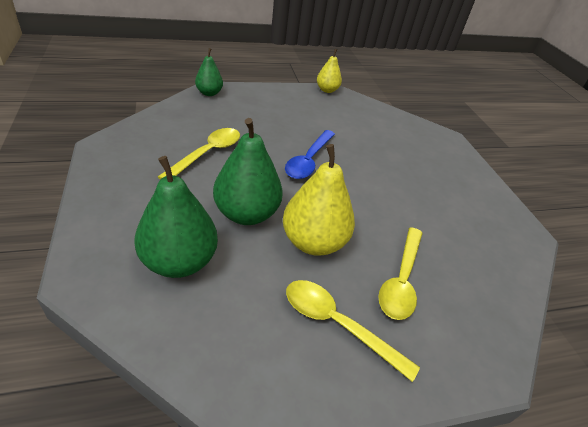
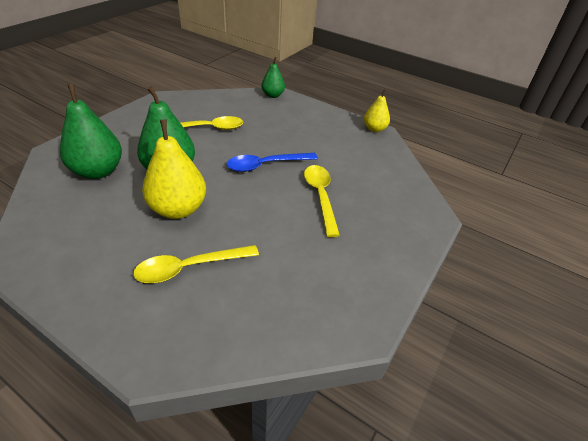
camera: 50 degrees right, 0 degrees up
yellow spoon [286,280,420,382] -> yellow spoon moved to [304,165,340,237]

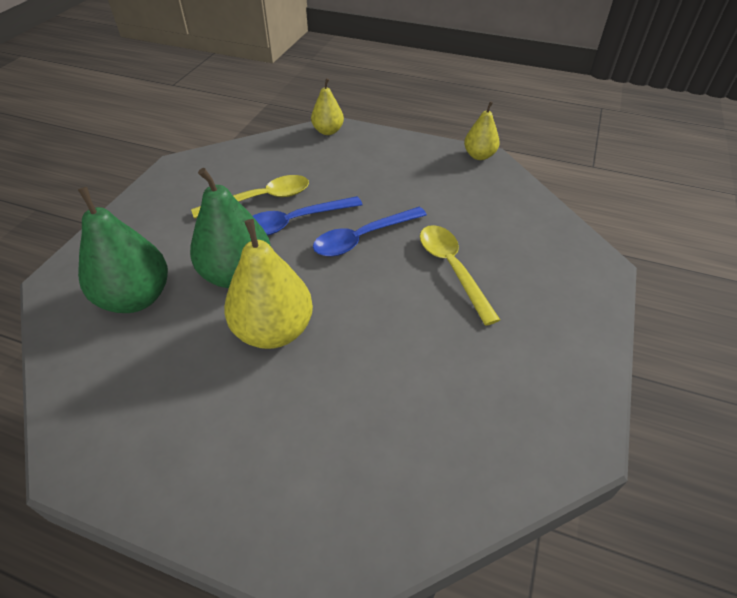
camera: 10 degrees left, 5 degrees up
yellow spoon [133,245,259,283] -> none
green pear [261,57,285,98] -> yellow pear [311,78,344,135]
none -> blue spoon [253,196,363,236]

